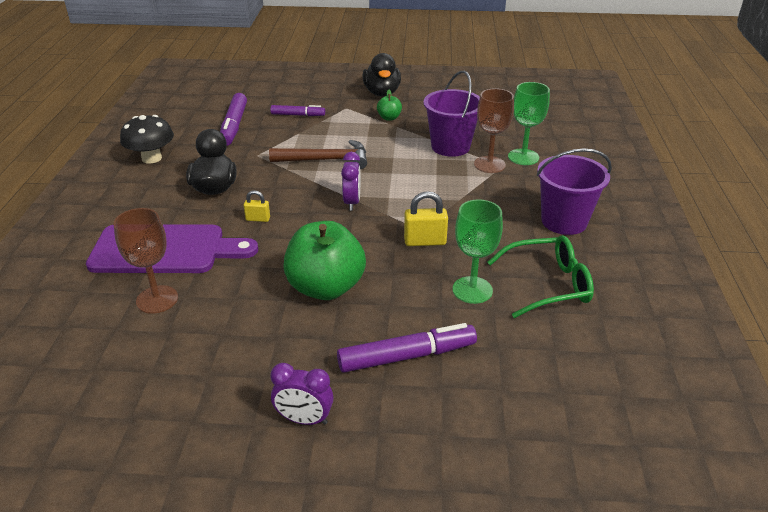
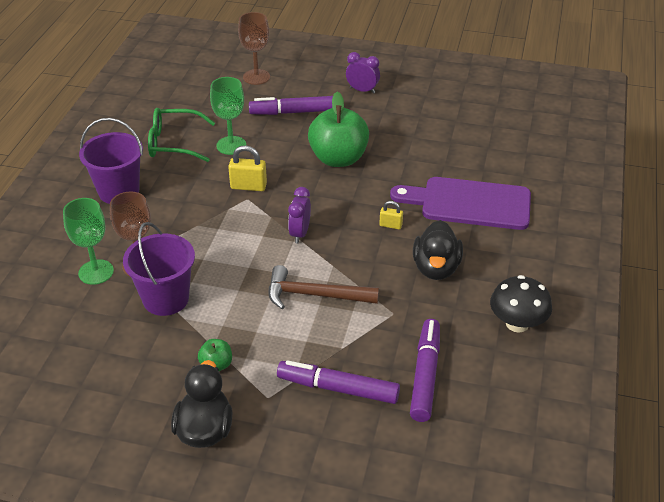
camera: 170 degrees left, 5 degrees up
brown goblet [113,208,178,314] -> brown goblet moved to [238,12,270,85]
purple marker [270,105,325,116] -> purple marker [277,360,400,404], size x1.62

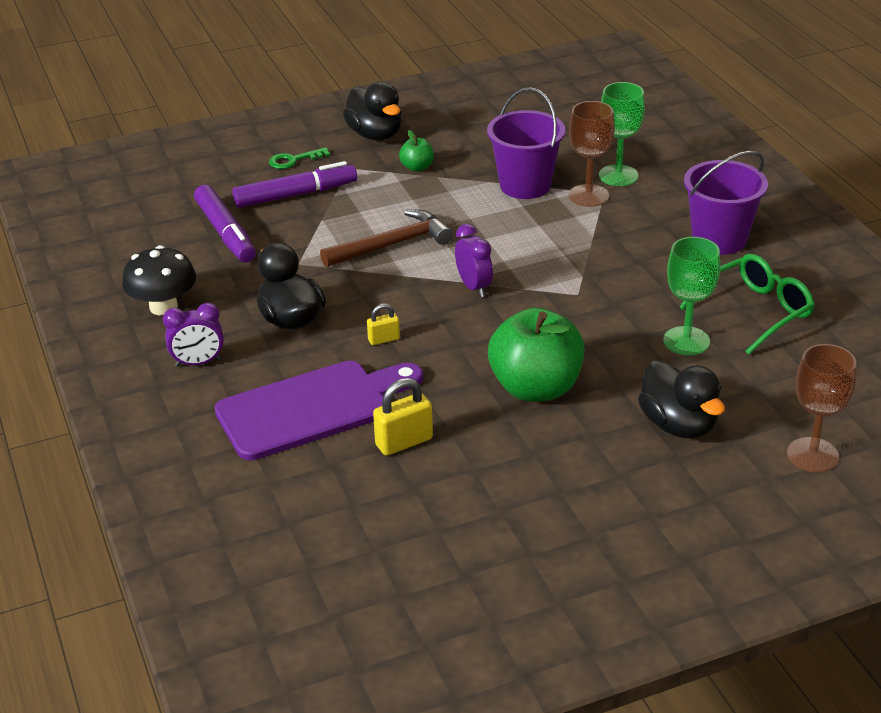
camera: 145 degrees right, 5 degrees down
yellow padlock [228,145,267,191] -> yellow padlock moved to [373,378,433,456]
purple marker [249,96,333,115] -> black duck [638,360,725,439]
purple clock [346,52,380,94] -> purple clock moved to [163,303,224,367]
none -> green key [269,147,330,169]

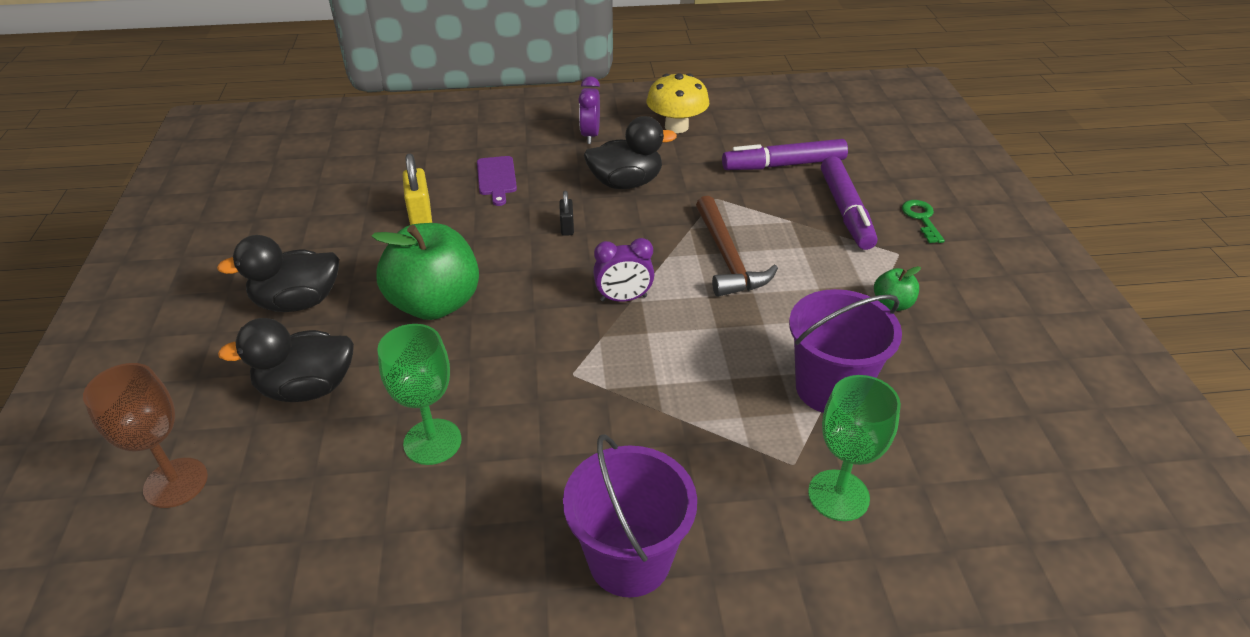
camera: 105 degrees right, 5 degrees up
black mushroom [122,245,196,315] -> yellow mushroom [647,73,709,133]
purple cutting board [215,361,423,460] -> purple cutting board [477,156,517,206], size x0.47
black duck [343,82,402,140] -> black duck moved to [217,235,339,312]
yellow padlock [367,303,400,345] -> black padlock [559,191,574,236]
brown goblet [569,101,615,207] -> none
green glasses [679,254,815,355] -> none

